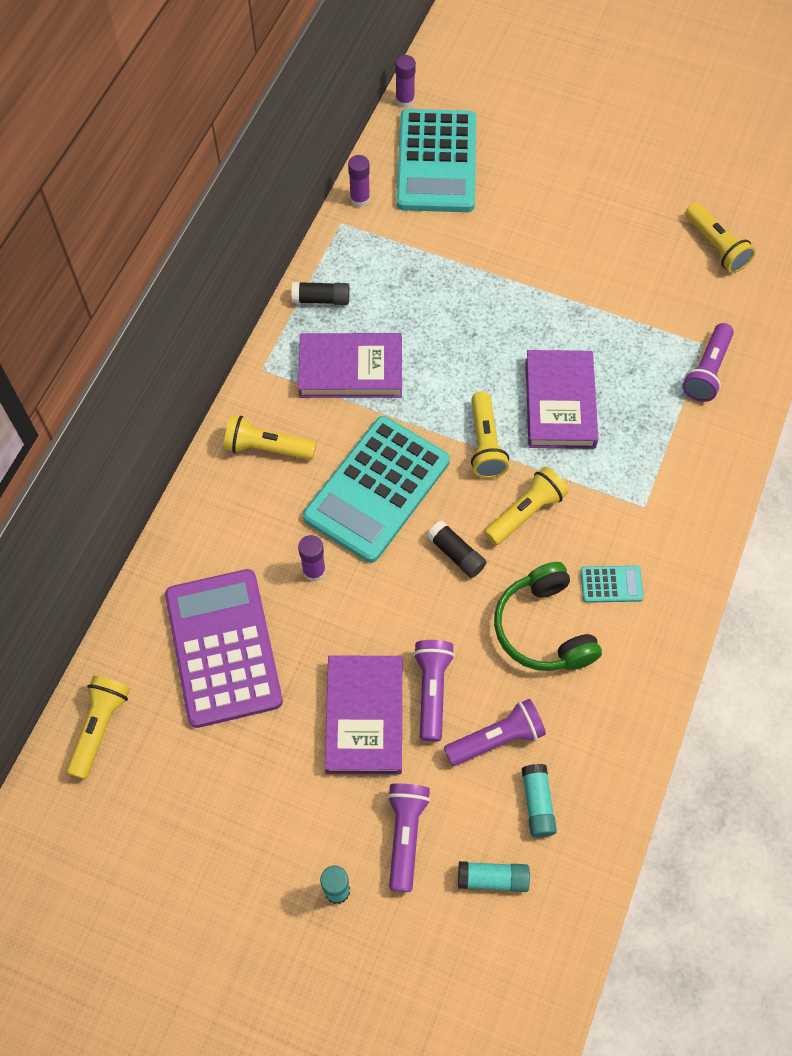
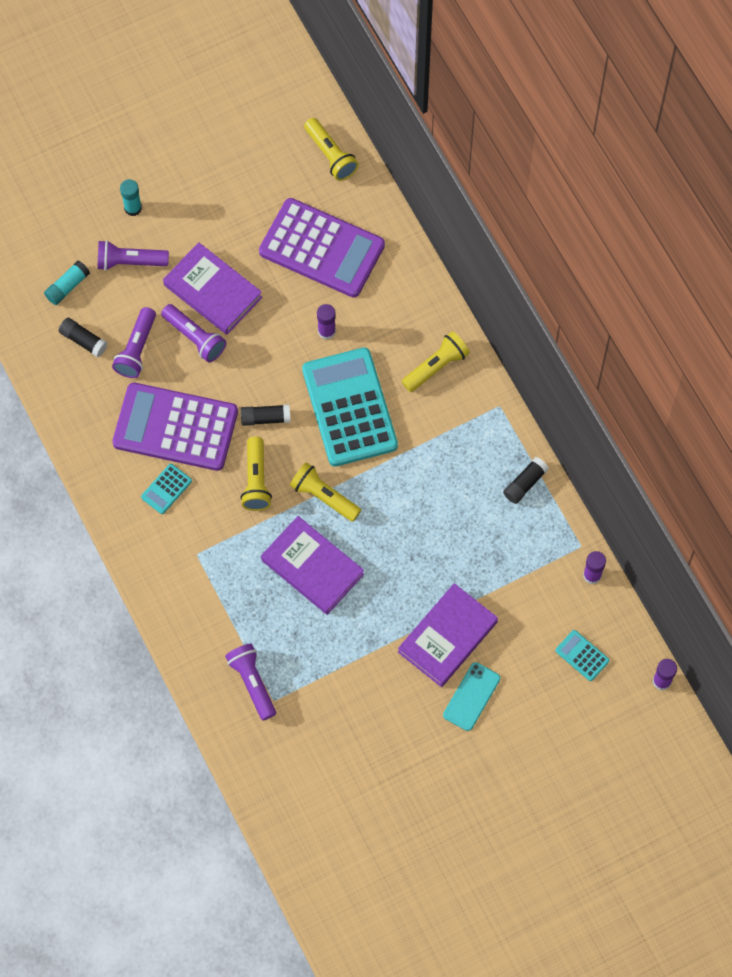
camera: 130 degrees right, 5 degrees up
purple book [298,333,402,398] -> purple book moved to [398,583,498,687]
purple flashlight [387,784,431,892] -> purple flashlight turned 135 degrees clockwise [98,240,169,271]
turquoise calculator [396,109,476,212] -> turquoise calculator [555,630,610,681], size x0.41
green headphones [494,562,602,671] -> purple calculator [112,383,238,471]
turquoise glue stick [522,764,557,837] -> black glue stick [59,318,108,357]
yellow flashlight [685,203,756,273] -> none
none -> turquoise phone [443,662,500,731]

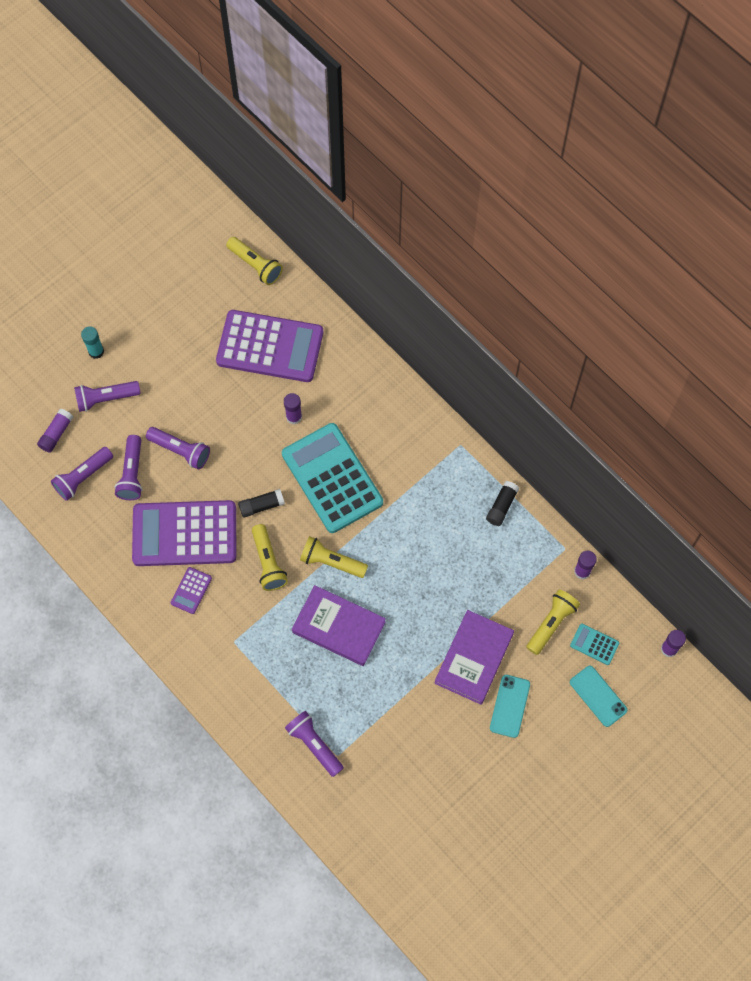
camera: 15 degrees left, 0 degrees up
turquoise glue stick [44,260,90,305] -> purple glue stick [37,409,73,453]
black glue stick [59,318,108,357] -> purple flashlight [51,447,113,501]
turquoise calculator [141,464,192,514] -> purple calculator [171,567,212,614]
purple book [163,242,262,335] -> none
yellow flashlight [402,331,470,392] -> yellow flashlight moved to [526,589,580,655]
none -> turquoise phone [570,666,627,727]

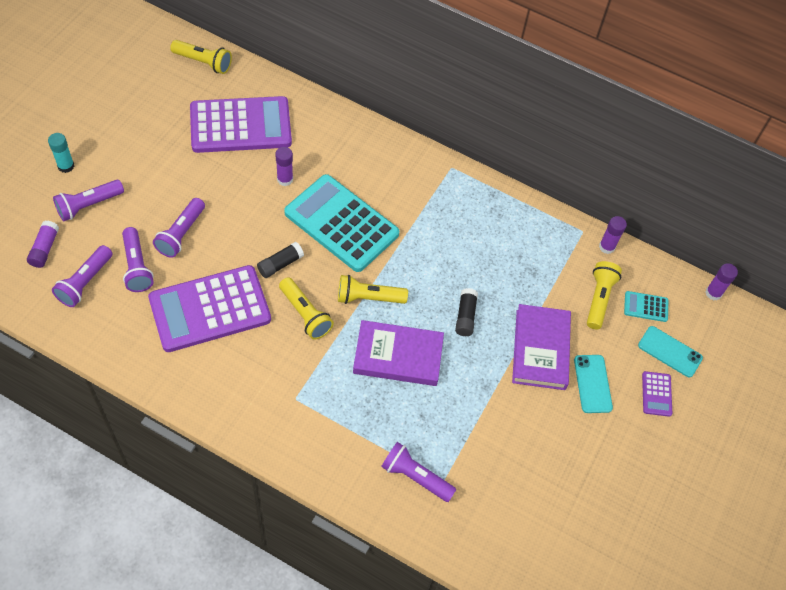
camera: 25 degrees left, 10 degrees down
purple flashlight [146,427,210,470] -> purple flashlight turned 105 degrees clockwise [153,198,205,258]
purple calculator [171,567,212,614] -> purple calculator moved to [642,371,672,417]
black glue stick [486,481,520,526] -> black glue stick moved to [455,288,478,336]

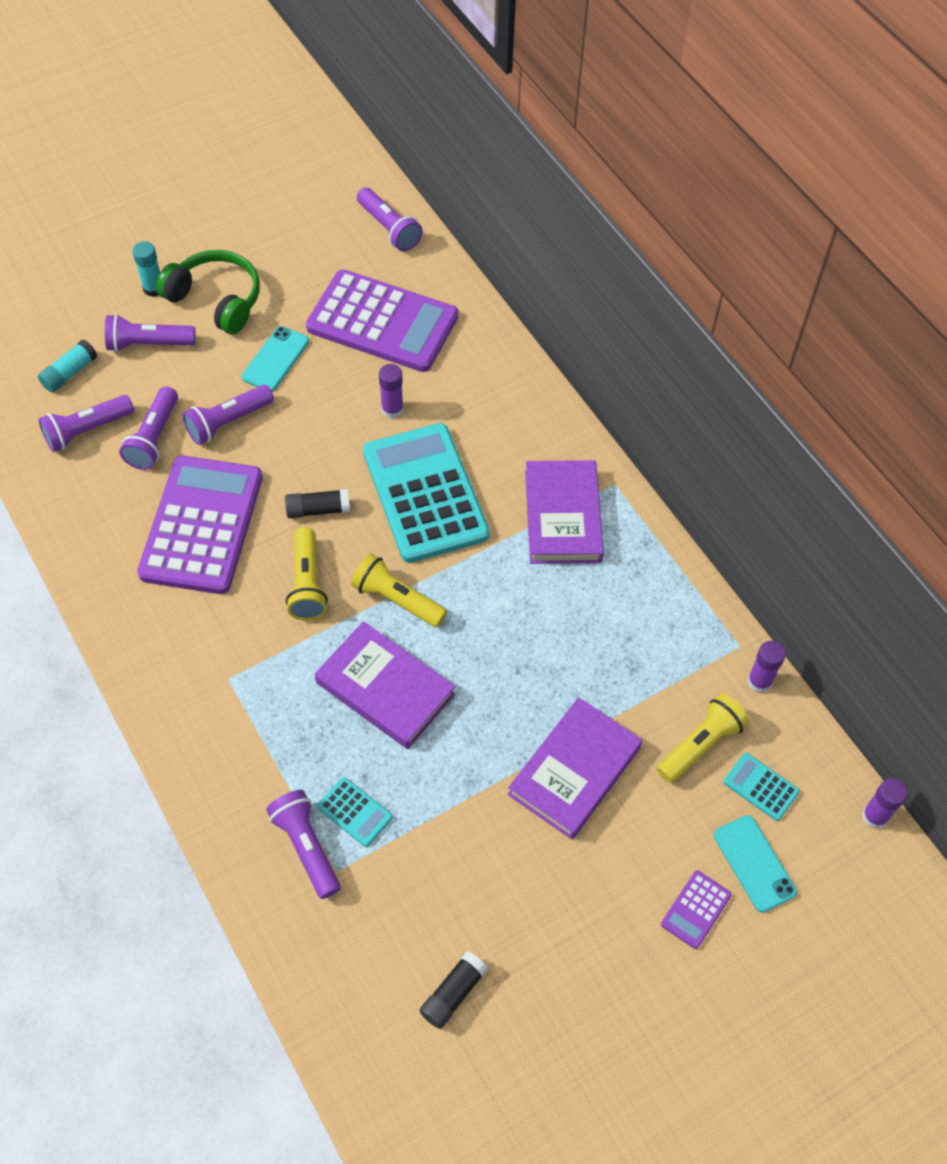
camera: 35 degrees right, 0 degrees up
purple glue stick [27,221,59,268] -> turquoise glue stick [38,340,98,392]
purple calculator [148,265,271,352] -> purple calculator turned 90 degrees clockwise [137,456,263,594]
yellow flashlight [170,40,232,74] -> purple flashlight [357,187,423,251]
black glue stick [455,288,478,336] -> black glue stick moved to [419,951,488,1029]
turquoise phone [574,355,613,413] -> turquoise phone moved to [242,326,309,392]
none -> green headphones [156,250,260,334]
none -> turquoise calculator [317,777,393,847]
none -> purple book [525,460,604,564]

